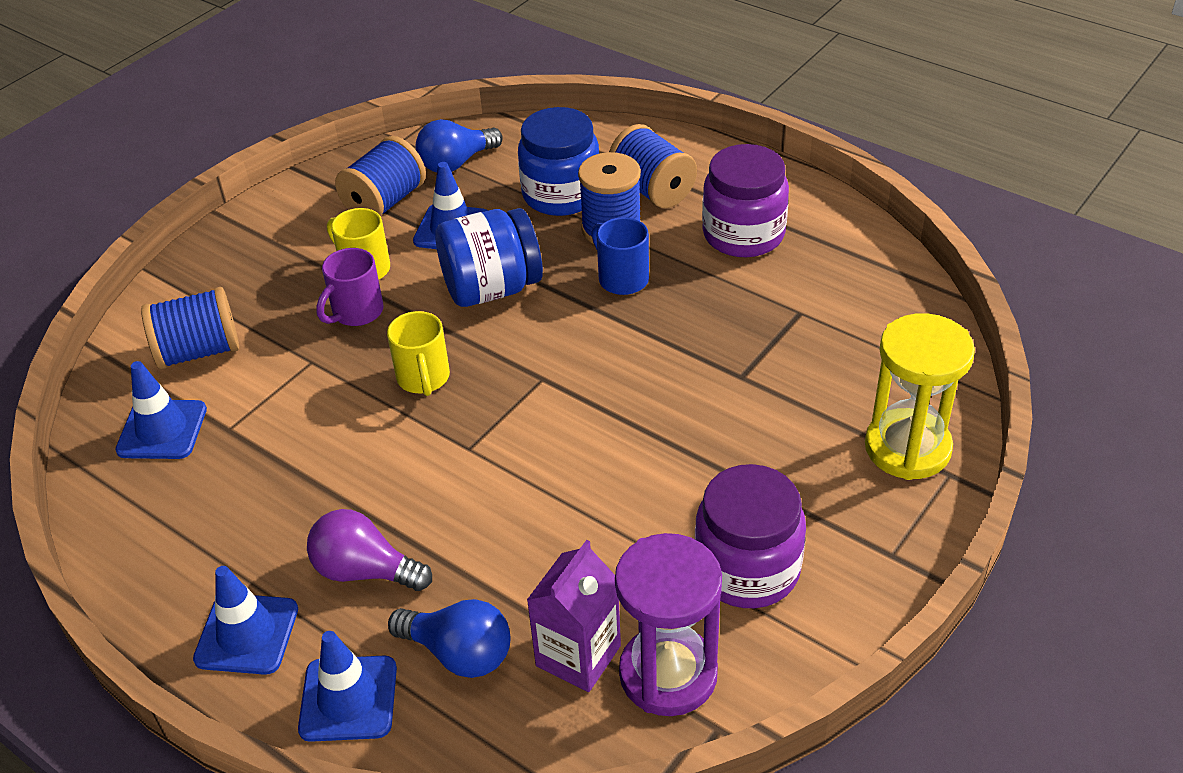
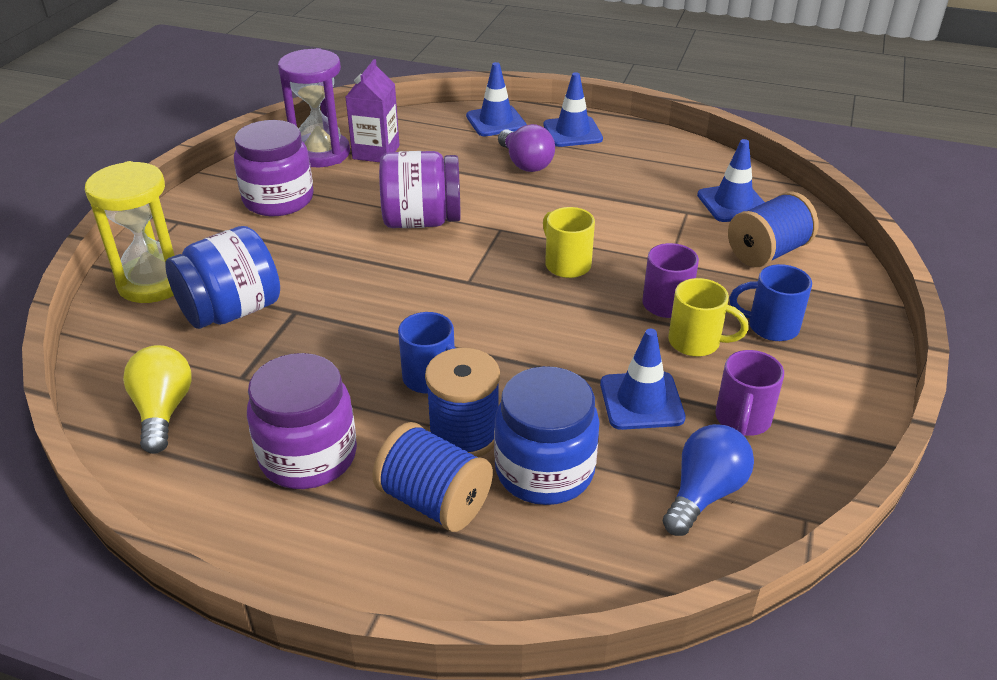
camera: 160 degrees right, 5 degrees down
purple light bulb [307,509,432,591] -> purple light bulb turned 60 degrees clockwise [498,124,555,172]
blue spool [335,136,426,216] -> purple mug [715,350,784,436]
blue light bulb [388,599,510,678] -> none
blue jar [435,208,543,307] -> blue jar moved to [165,226,280,329]
none -> yellow light bulb [123,345,192,454]
none -> purple jar [379,151,461,228]
none -> blue mug [730,264,812,341]

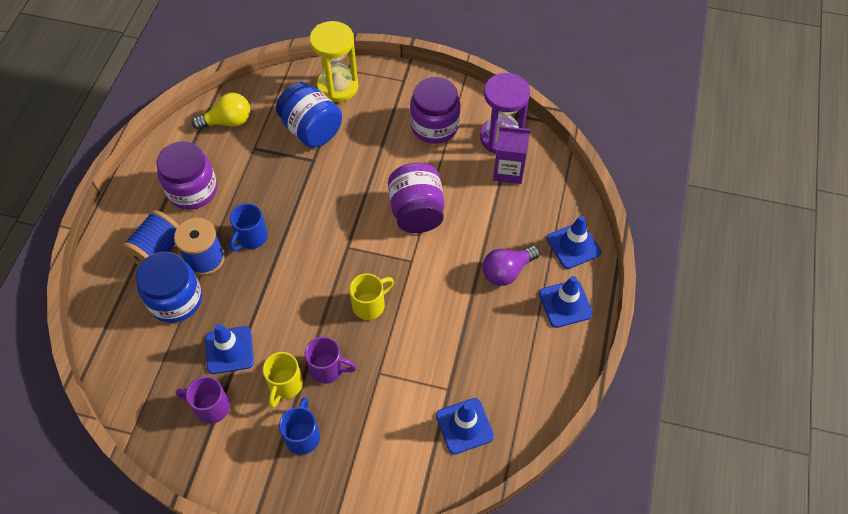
camera: 85 degrees right, 20 degrees up
blue light bulb [663,424,754,536] -> none
blue spool [728,191,819,267] -> none

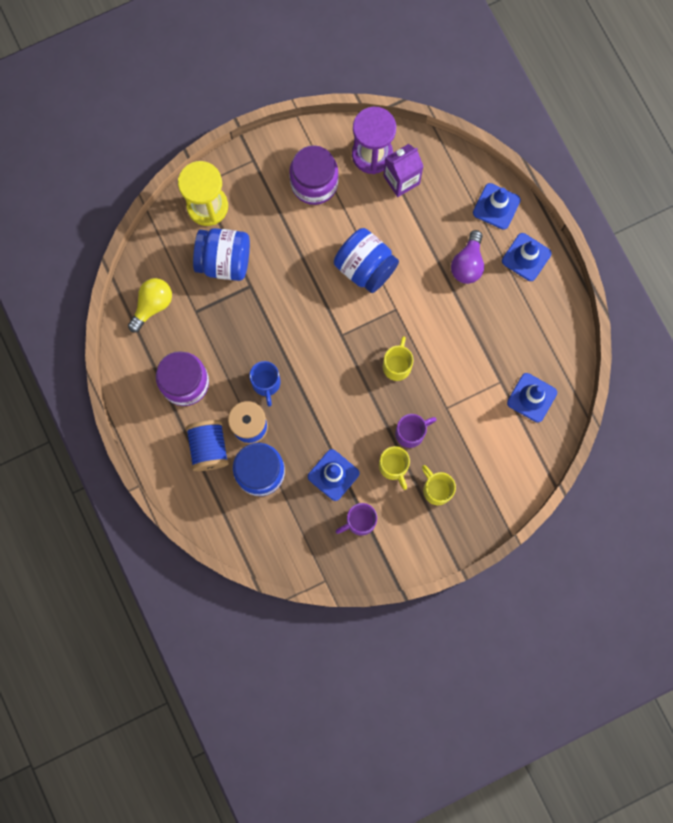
camera: 40 degrees left, 20 degrees up
blue mug [279,397,320,455] -> yellow mug [422,465,456,505]
purple jar [388,163,444,233] -> blue jar [334,228,399,293]

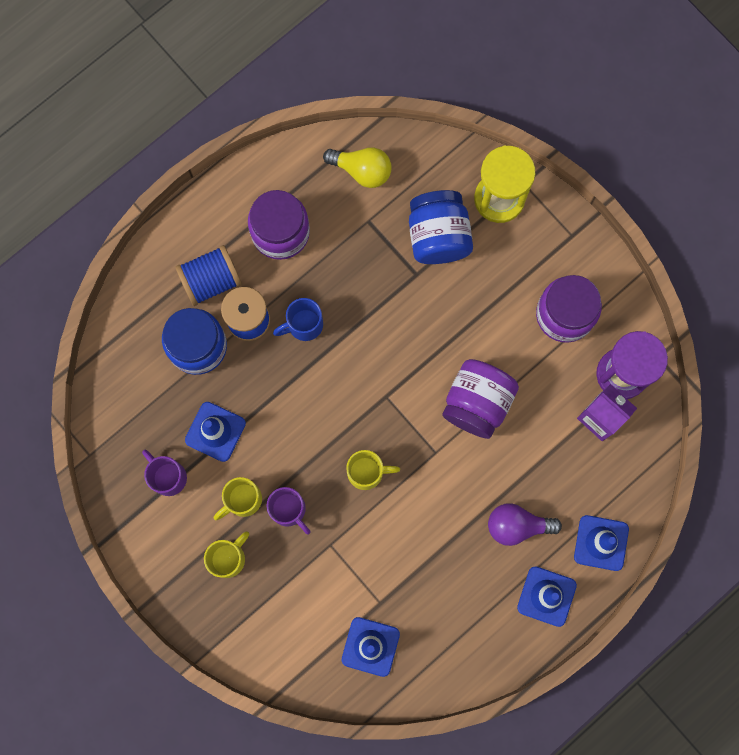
camera: 75 degrees right, 0 degrees up
blue jar [334,228,399,293] -> purple jar [442,359,519,439]

